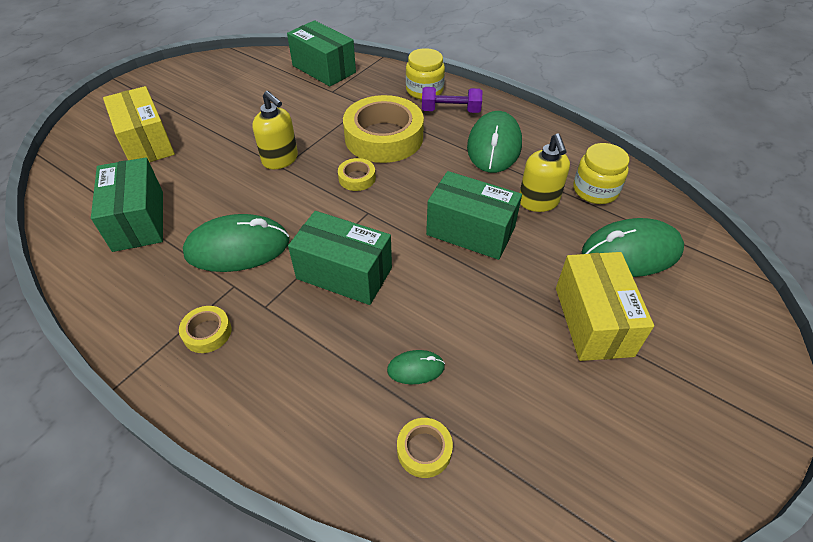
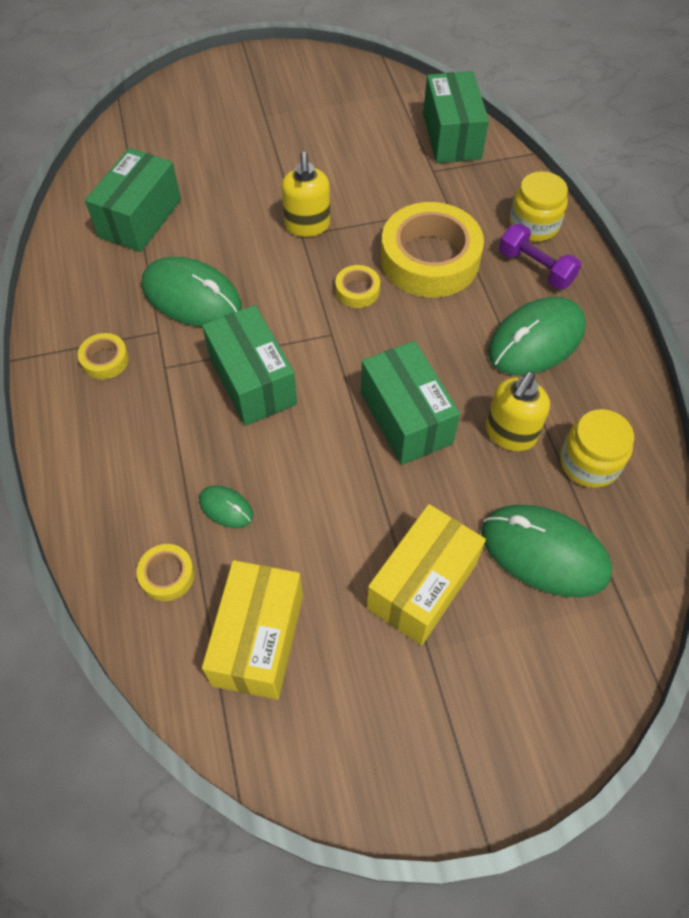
camera: 40 degrees right, 10 degrees up
yellow box [103,86,175,162] -> yellow box moved to [202,560,303,700]

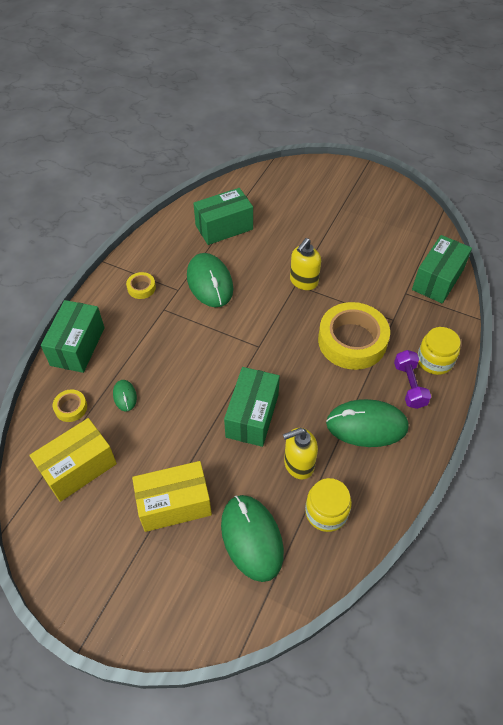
camera: 40 degrees right, 5 degrees down
green box [202,305,297,426] -> green box moved to [41,300,104,373]
yellow tape [335,265,380,308] -> none

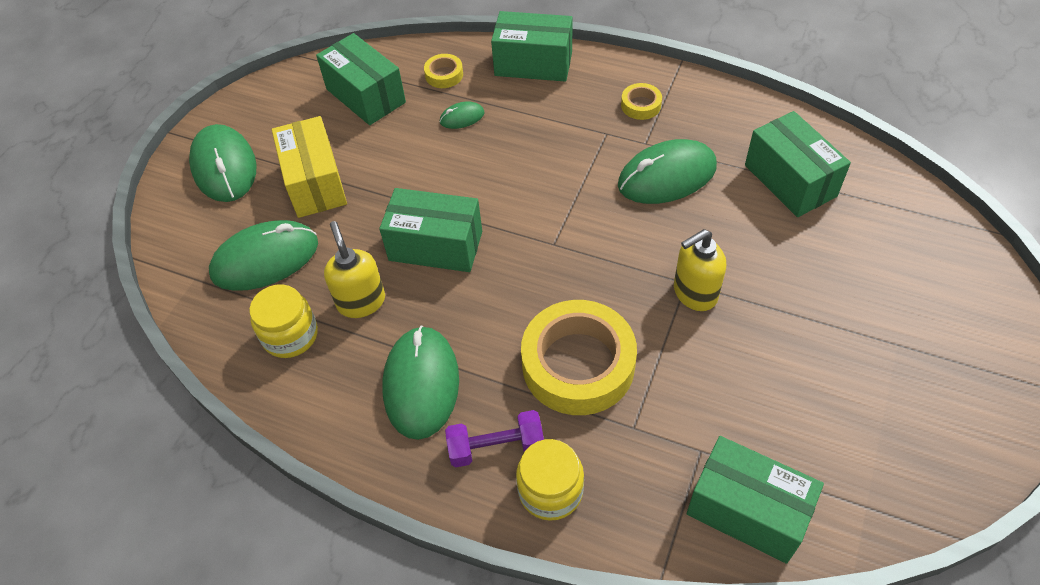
camera: 90 degrees right, 0 degrees up
yellow box [29,418,117,502] -> green box [316,33,406,125]
yellow soap dispenser [290,238,321,290] -> yellow soap dispenser turned 60 degrees counterclockwise [674,229,726,311]
none -> green mouse [189,124,257,202]

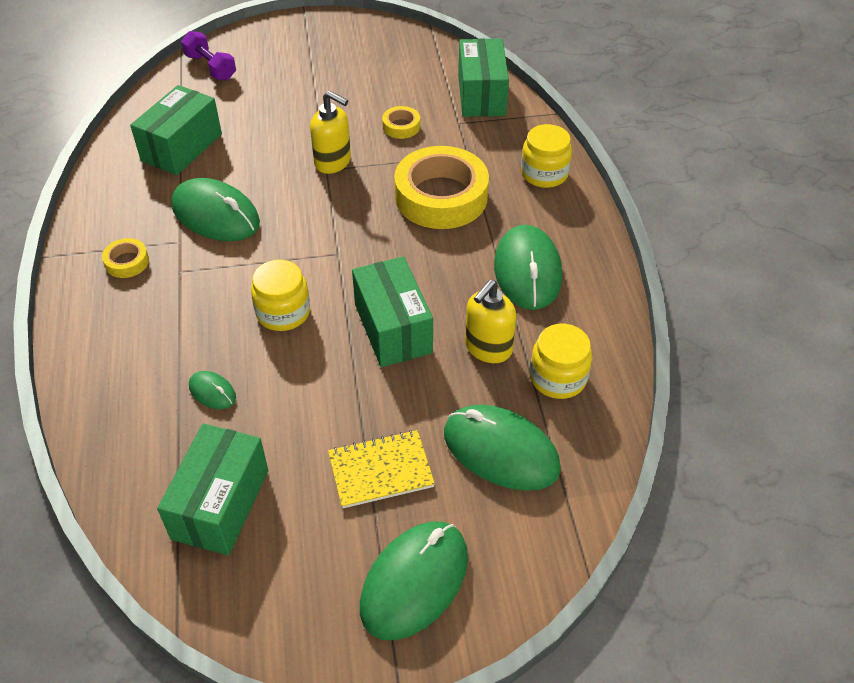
camera: 125 degrees left, 5 degrees down
yellow box [272,116,347,218] -> yellow notebook [328,430,435,508]
green mouse [382,325,459,440] -> green mouse turned 60 degrees counterclockwise [494,225,562,310]
yellow tape [424,54,463,88] -> yellow tape moved to [382,106,420,139]
purple dumbbell [445,410,544,467] -> purple dumbbell moved to [181,31,236,80]
green box [491,11,572,82] -> none
none -> yellow jar [251,260,310,331]

